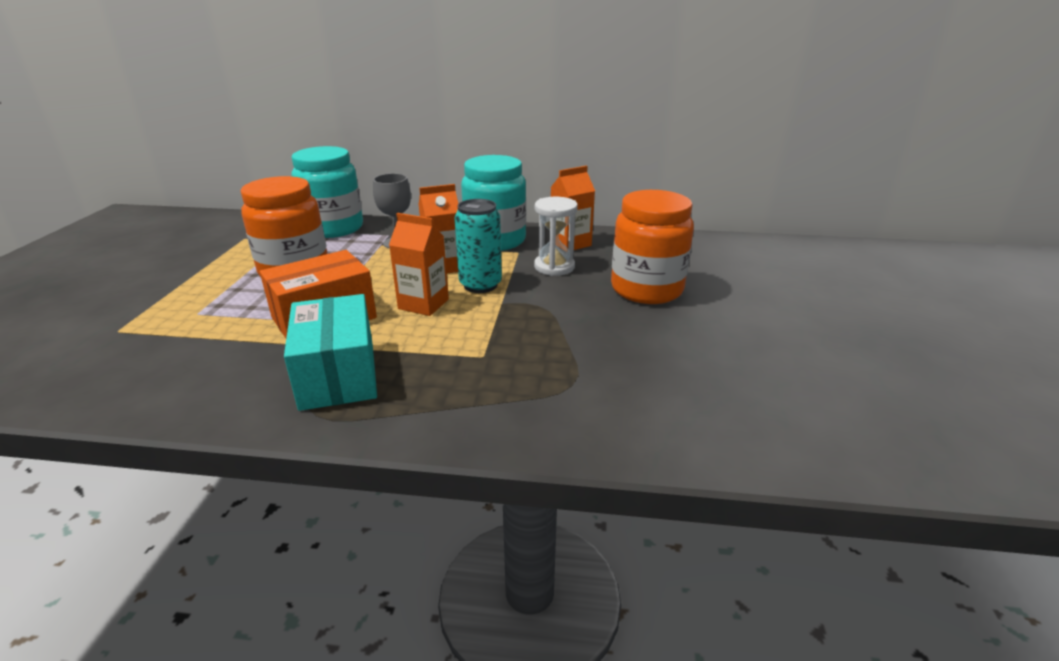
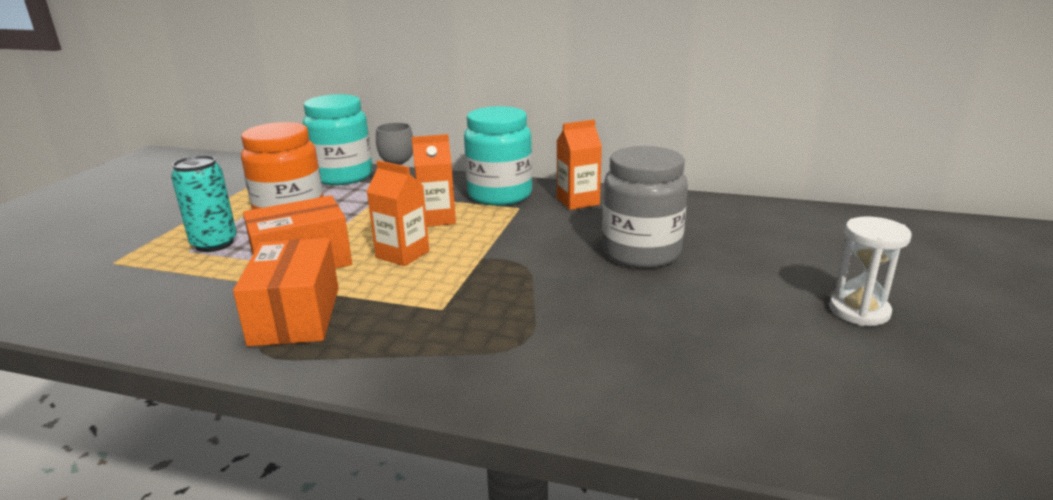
camera: 10 degrees right, 5 degrees down
turquoise box [284,294,377,411] -> orange box [233,238,339,347]
turquoise can [455,199,502,293] -> turquoise can moved to [171,155,237,252]
white hourglass [534,197,578,276] -> white hourglass moved to [829,216,912,326]
orange jar [611,190,694,304] -> grey jar [602,146,688,268]

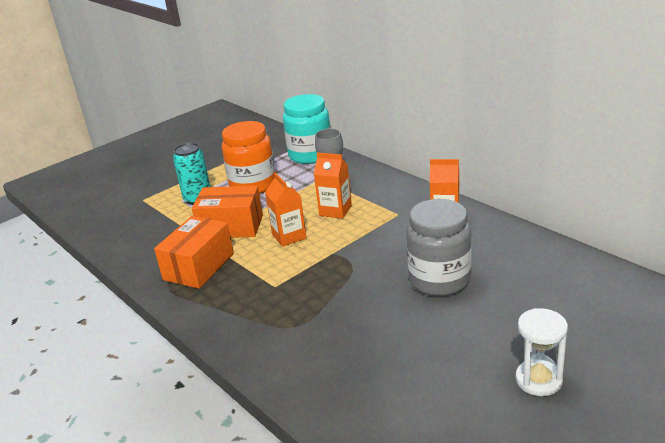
camera: 35 degrees right, 5 degrees up
turquoise jar [464,106,532,206] -> none

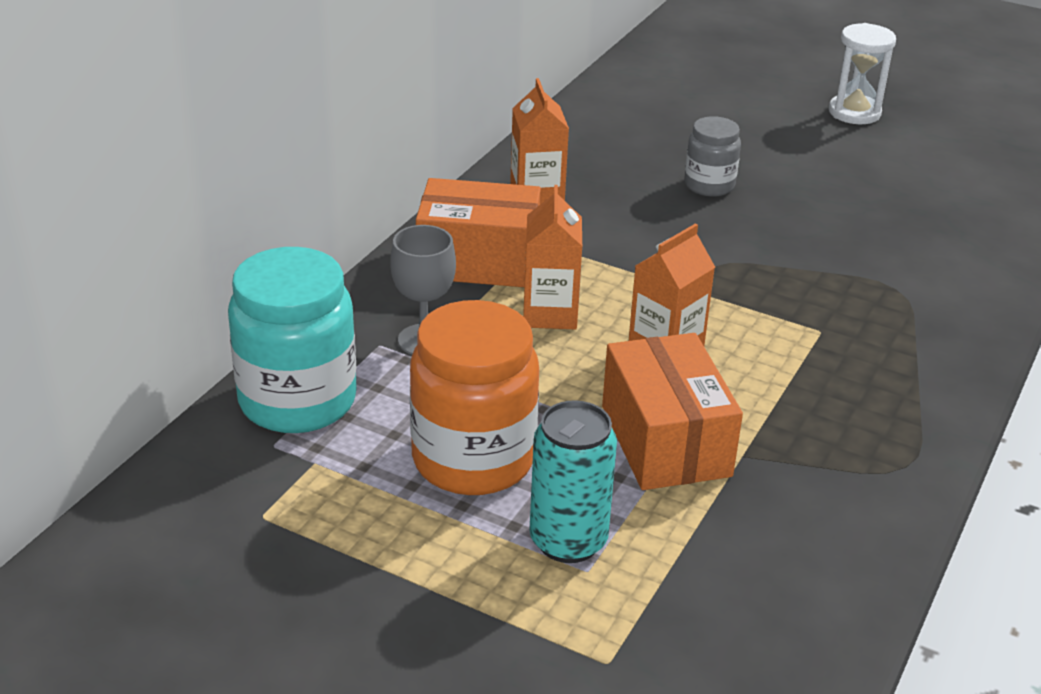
camera: 115 degrees left, 5 degrees up
orange box [154,216,234,289] -> orange box moved to [416,178,541,287]
grey jar [406,199,472,296] -> grey jar [684,116,741,197], size x0.55

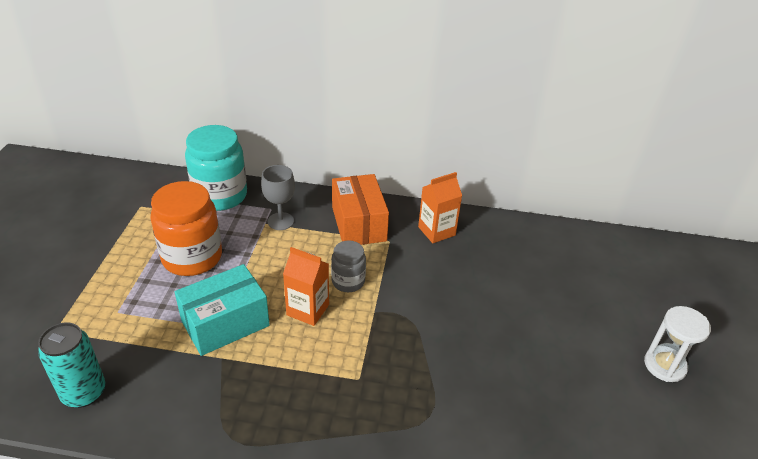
camera: 70 degrees right, 5 degrees up
orange carton [523,185,582,329] -> none
turquoise can [529,400,617,563] -> turquoise can moved to [38,322,105,408]
orange box [602,333,743,490] -> turquoise box [175,264,270,356]
grey jar [684,116,741,197] -> grey jar moved to [331,240,366,292]

